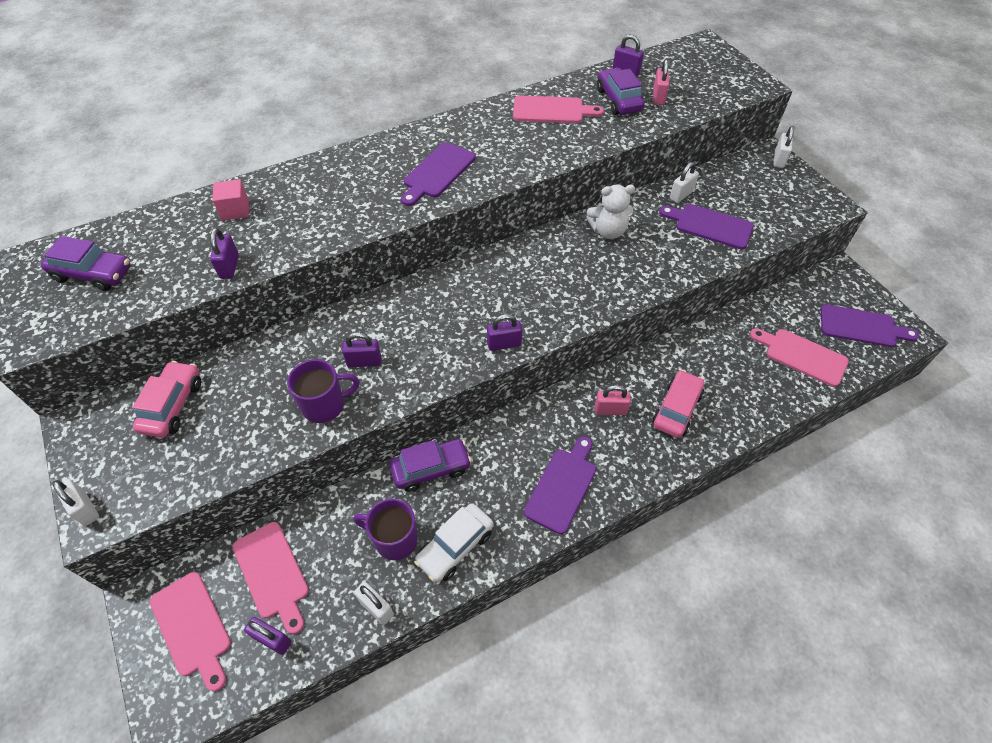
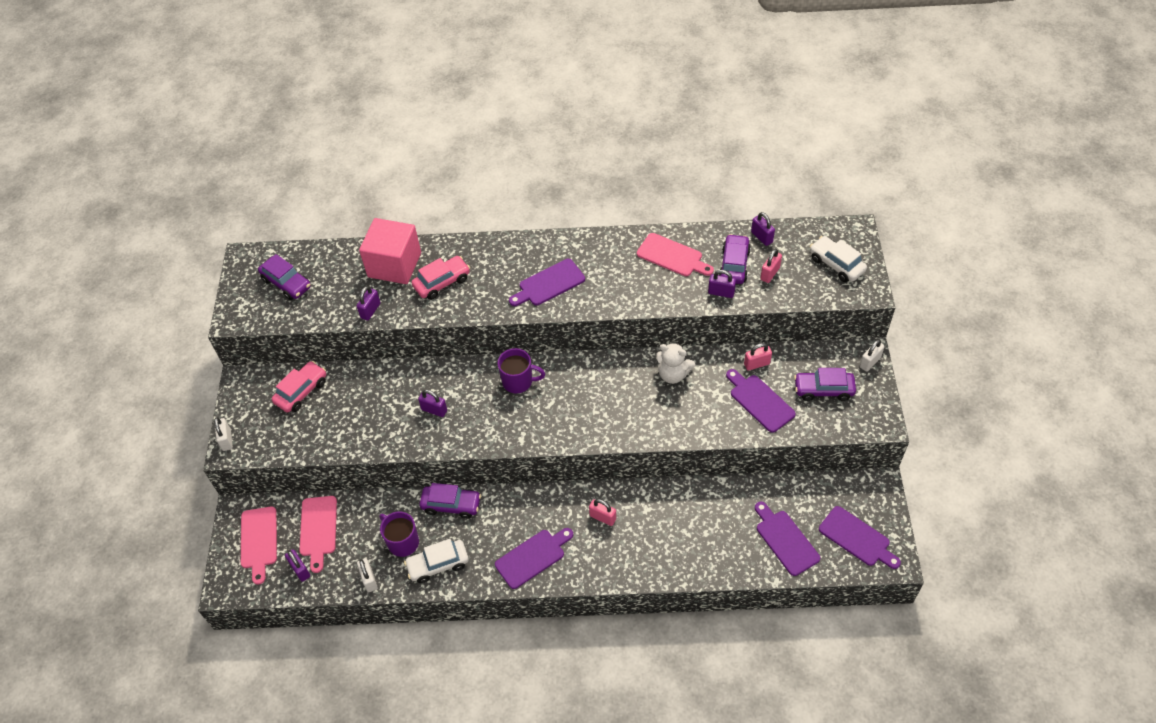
camera: 30 degrees right, 0 degrees up
pink cube [213,179,249,221] -> pink cube [359,218,421,284], size x2.14
purple mug [287,359,360,423] -> purple mug moved to [498,348,545,393]
purple padlock [487,314,522,351] -> purple padlock moved to [708,270,736,298]
pink car [652,370,704,438] -> pink car moved to [412,256,470,300]
white padlock [670,162,699,203] -> pink padlock [744,343,772,371]
pink cutting board [750,328,849,387] -> purple cutting board [755,502,820,576]
none -> purple car [794,368,856,401]
none -> white car [810,236,867,282]

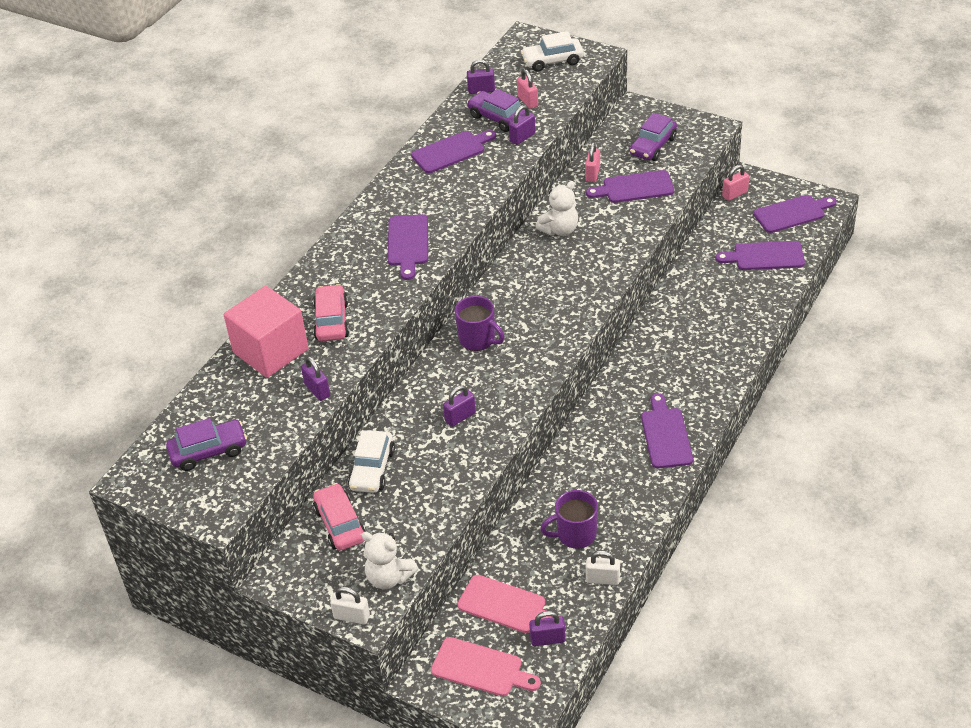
camera: 60 degrees left, 10 degrees down
white car [404,539,469,583] -> white car moved to [348,430,395,493]
purple car [419,483,481,519] -> none
purple mug [498,348,545,393] -> purple mug turned 90 degrees clockwise [454,296,504,351]
pink padlock [589,499,616,526] -> pink padlock moved to [722,165,749,201]
pink cutting board [637,233,714,276] -> purple cutting board [411,130,496,173]
white padlock [860,339,885,372] -> none
none -> white teddy bear [361,532,418,589]

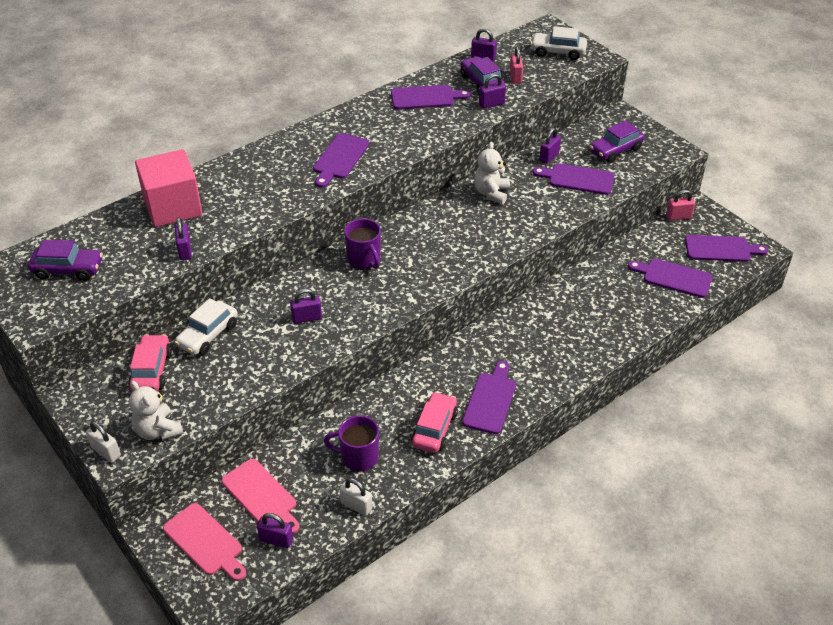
camera: 20 degrees right, 0 degrees up
pink car [313,284,349,341] -> pink car moved to [411,392,458,453]
white teddy bear [535,181,578,236] -> white teddy bear turned 120 degrees clockwise [474,142,510,204]
pink padlock [585,142,600,182] -> purple padlock [539,128,561,164]

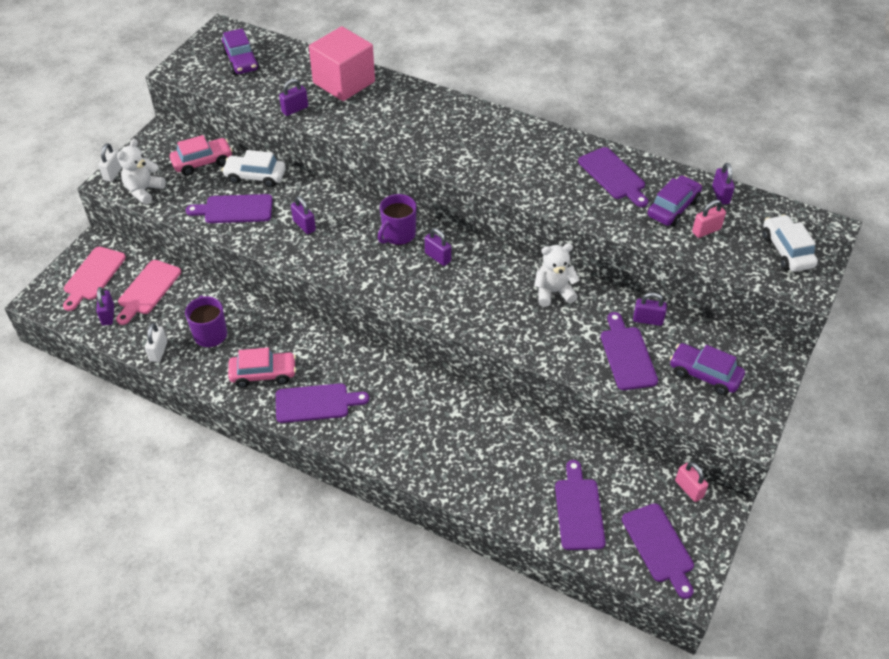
camera: 65 degrees right, 5 degrees up
purple cutting board [313,133,369,188] -> purple cutting board moved to [186,194,273,223]
purple padlock [479,74,506,109] -> purple padlock moved to [425,228,451,266]

